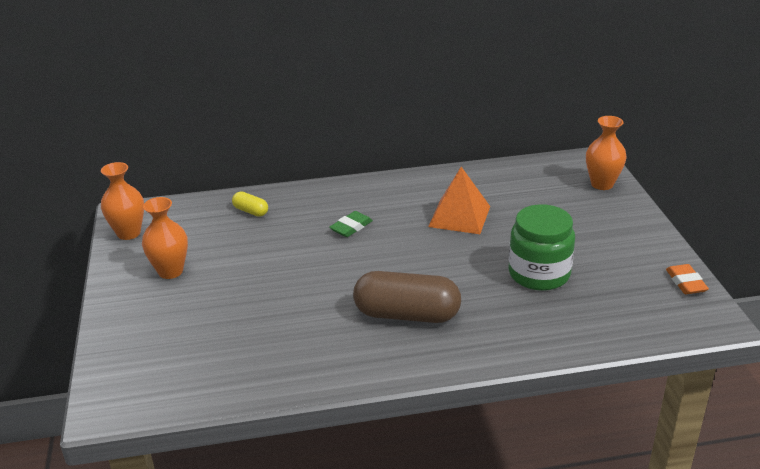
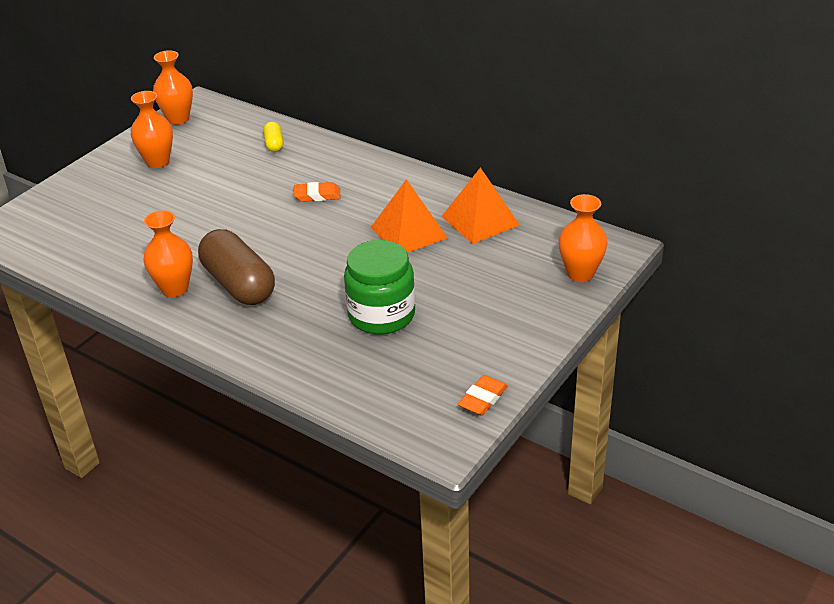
camera: 45 degrees right, 5 degrees up
green eraser [329,211,373,237] -> orange eraser [293,182,341,202]
none -> orange vase [143,210,193,297]
none -> orange pyramid [441,167,520,244]

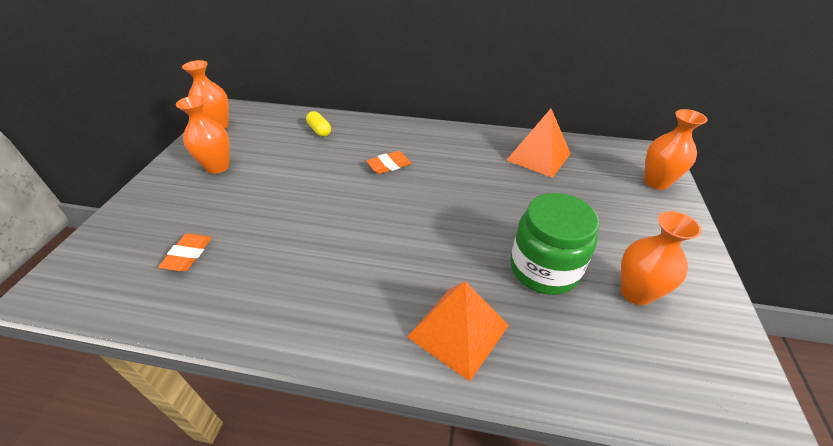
camera: 25 degrees left, 5 degrees up
orange vase [143,210,193,297] -> orange vase moved to [620,211,702,305]
brown capsule [198,229,275,305] -> none
orange pyramid [371,179,448,253] -> orange pyramid moved to [407,281,509,381]
orange eraser [458,375,508,416] -> orange eraser moved to [158,233,212,271]

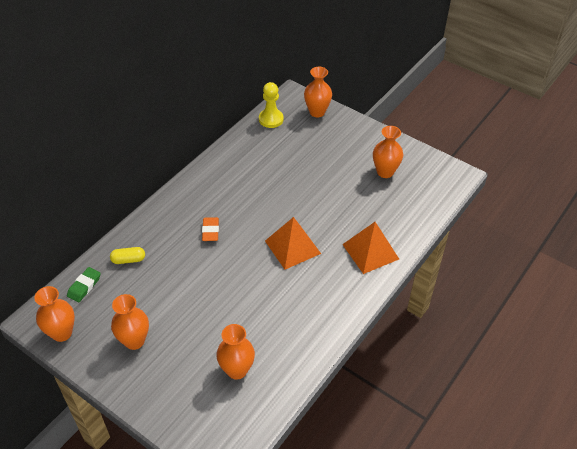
camera: 65 degrees left, 5 degrees up
orange eraser [158,233,212,271] -> orange vase [216,324,255,380]
orange pyramid [506,109,571,178] -> orange pyramid moved to [265,217,321,269]
green jar [510,193,599,295] -> none
none -> green eraser [67,267,101,302]
none -> yellow pawn [259,82,284,128]

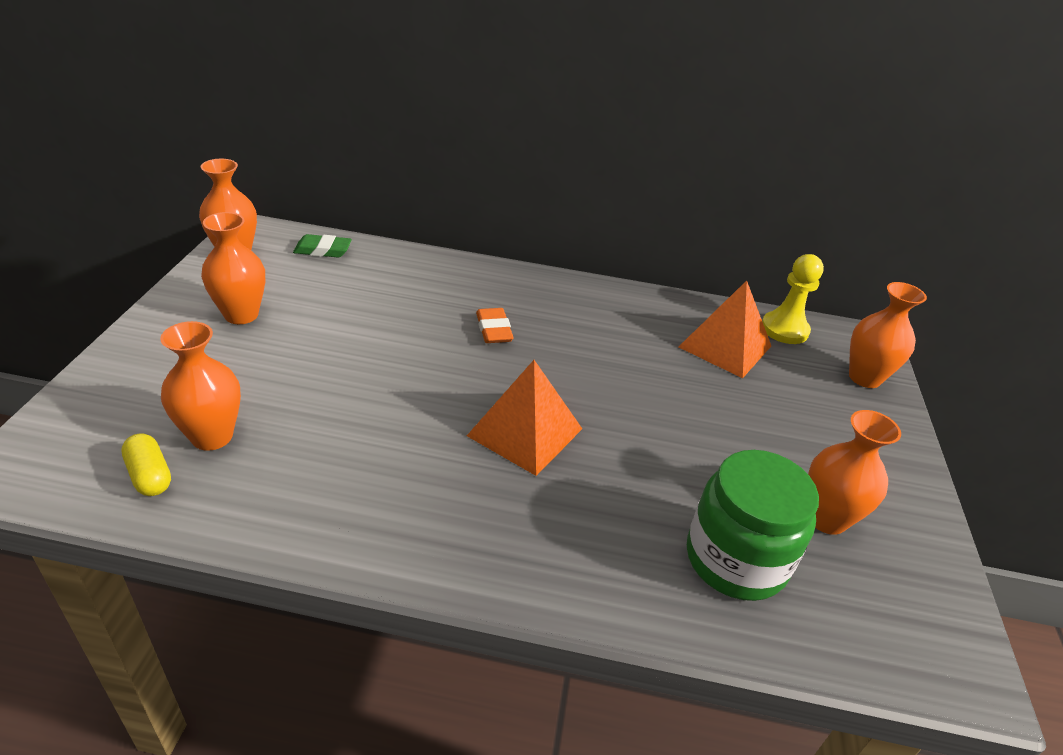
camera: 60 degrees right, 10 degrees down
yellow capsule [110,247,145,264] -> yellow capsule moved to [121,433,171,496]
orange eraser [202,217,219,241] -> orange eraser turned 75 degrees counterclockwise [476,308,514,343]
orange pyramid [342,222,399,274] -> orange pyramid moved to [679,280,771,378]
none -> green jar [687,450,819,601]

